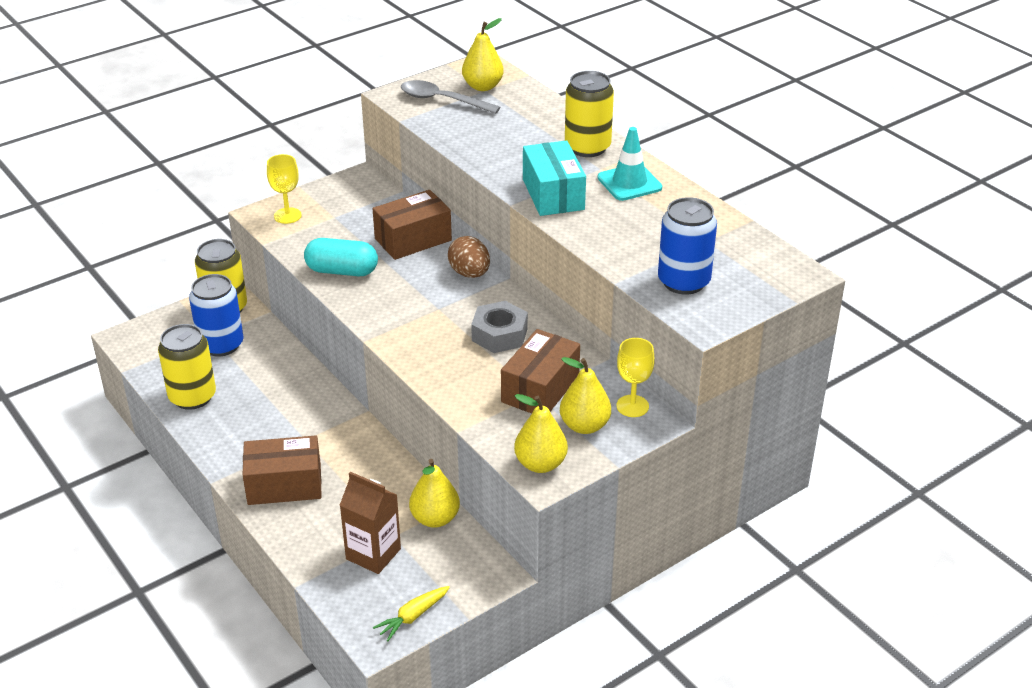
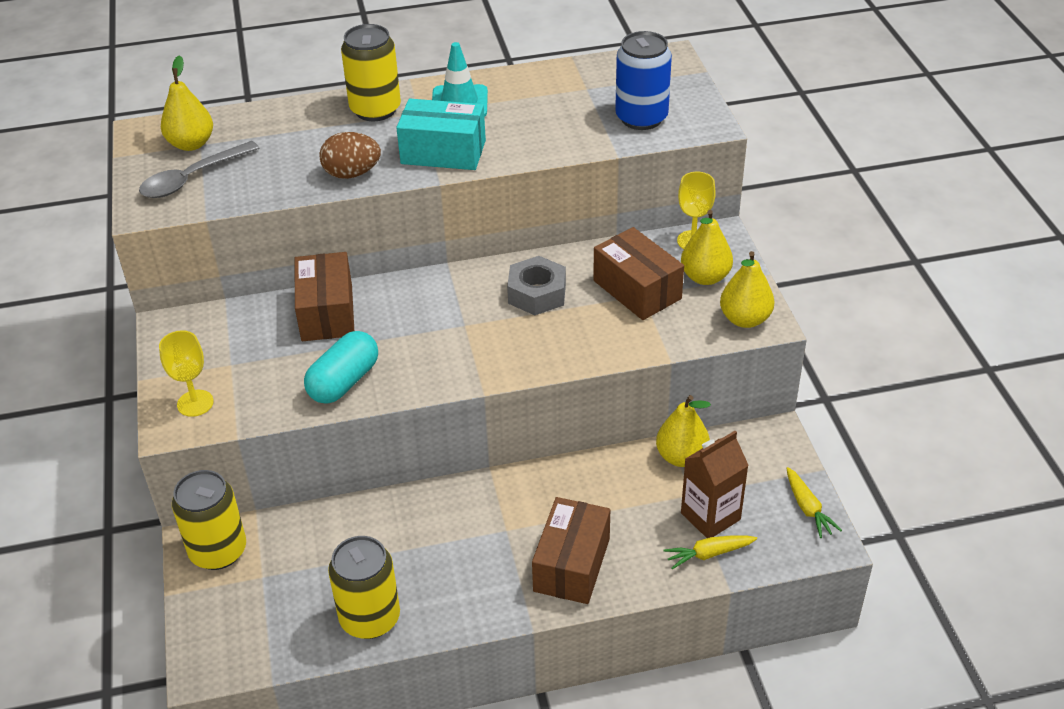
camera: 65 degrees left, 5 degrees up
blue can [189,274,244,356] -> none
brown egg [448,236,490,278] -> brown egg moved to [319,132,381,179]
none -> yellow carrot [664,536,757,569]

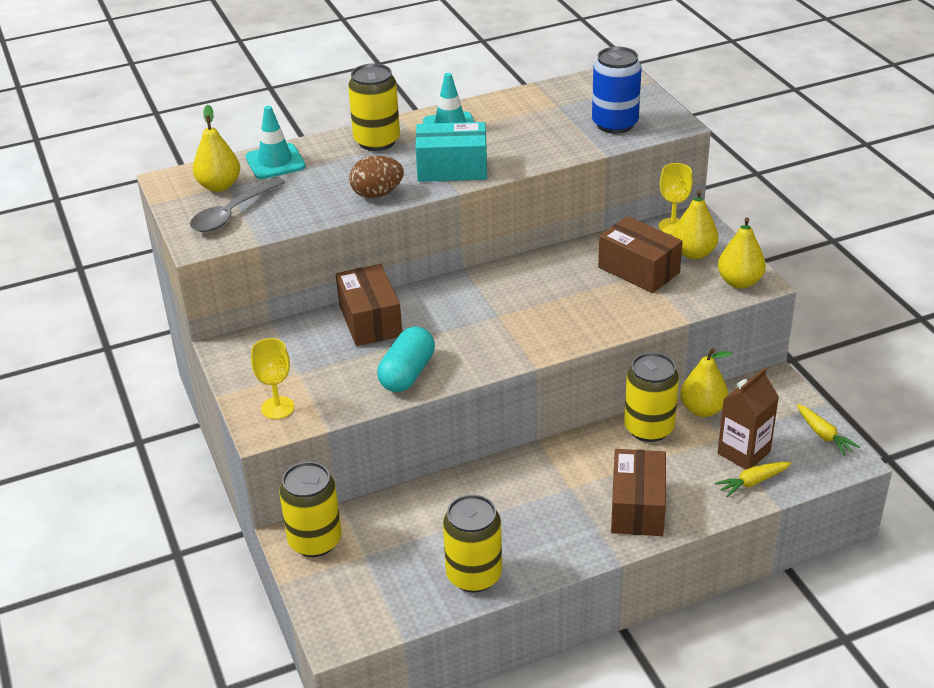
camera: 10 degrees left, 5 degrees down
grey nut [507,256,566,315] -> none
none -> turquoise traffic cone [246,106,306,179]
none -> yellow can [624,352,679,442]

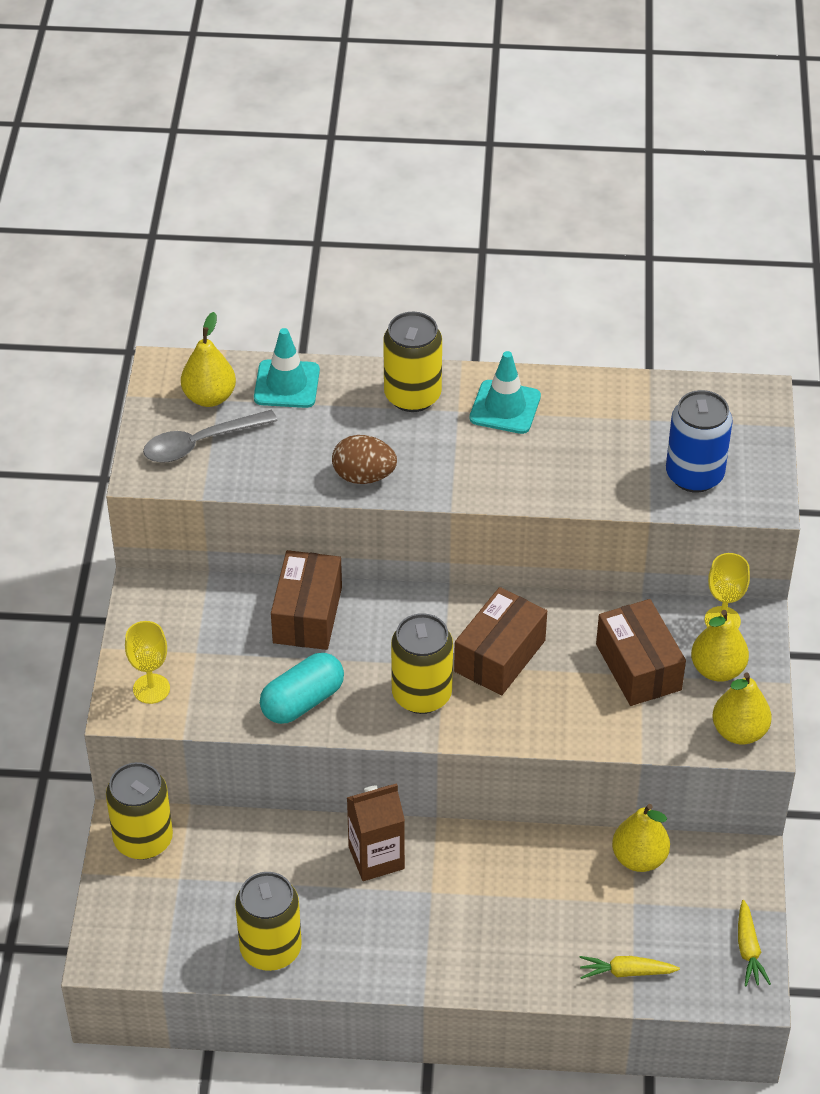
camera: 25 degrees right, 10 degrees up
turquoise box [415,122,487,182] -> none
brown box [611,449,666,536] -> brown box moved to [454,587,547,695]
yellow can [624,352,679,442] -> yellow can moved to [391,613,453,714]
brown carton [717,368,779,469] -> brown carton moved to [347,783,405,881]

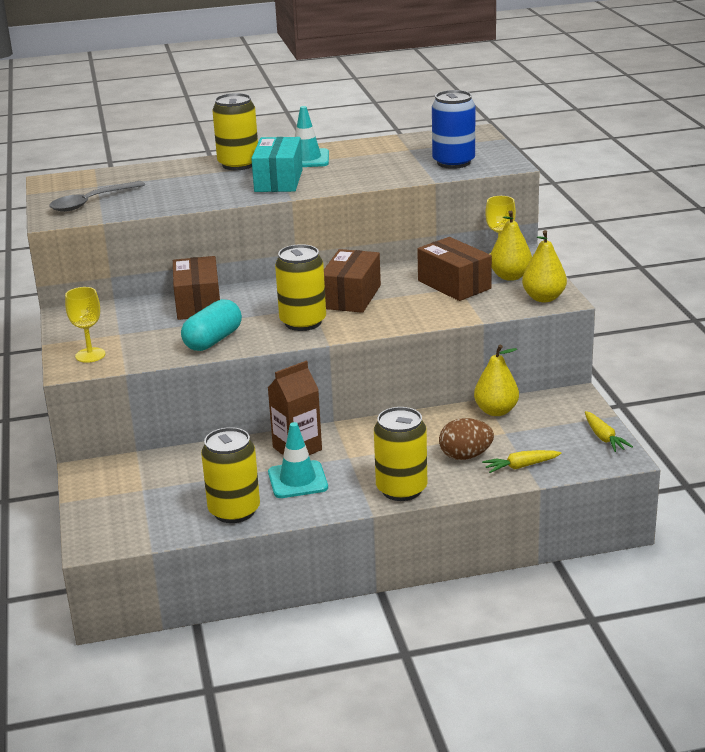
camera: 15 degrees left, 20 degrees down
yellow can [106,762,173,860] -> yellow can moved to [374,407,427,501]
yellow pear [181,312,236,407] -> none
turquoise traffic cone [254,328,320,408] -> turquoise traffic cone moved to [268,422,328,498]
brown egg [332,435,397,484] -> brown egg moved to [439,418,494,460]
none -> turquoise box [251,137,303,192]

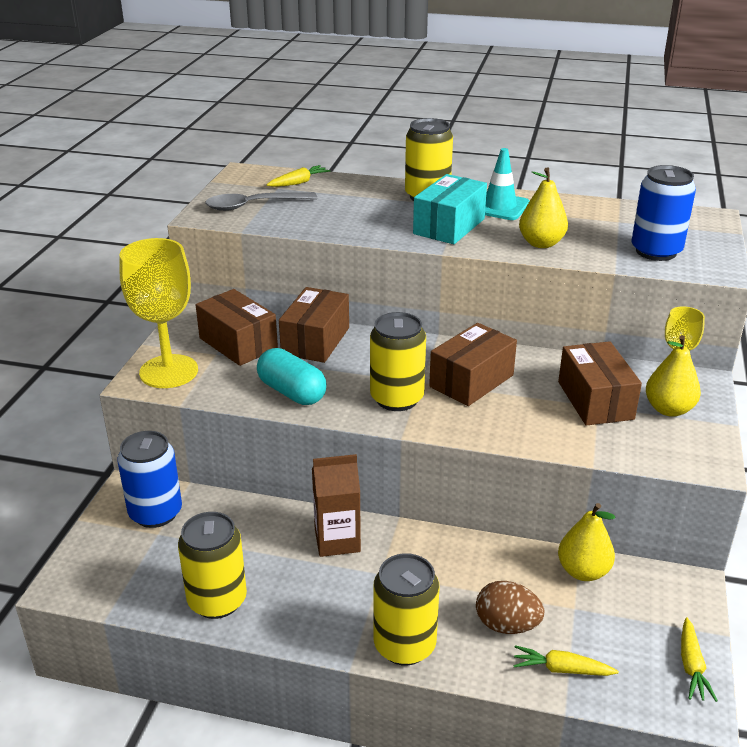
camera: 25 degrees right, 5 degrees up
yellow goblet [65,287,105,363] -> yellow goblet [119,238,198,388], size x1.83
turquoise capsule [181,299,242,351] -> turquoise capsule turned 75 degrees clockwise [257,348,326,405]
turquoise traffic cone [268,422,328,498] -> none
yellow pear [522,230,567,302] -> yellow pear moved to [519,167,568,248]
none -> blue can [117,431,182,528]
none -> brown box [196,289,278,366]
none -> yellow carrot [267,165,331,187]

